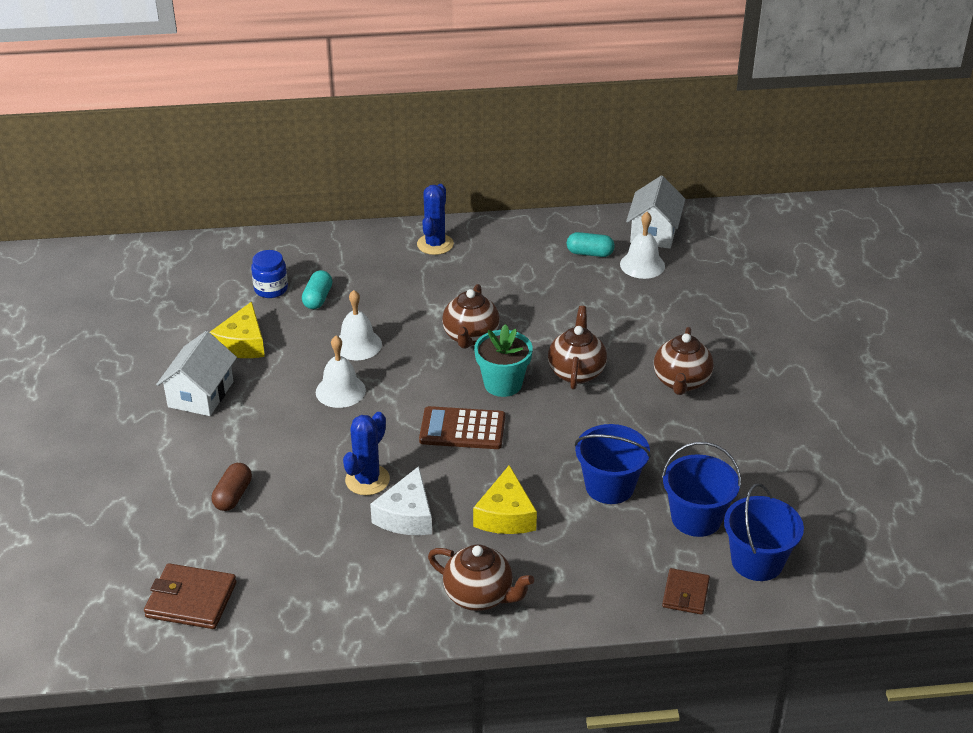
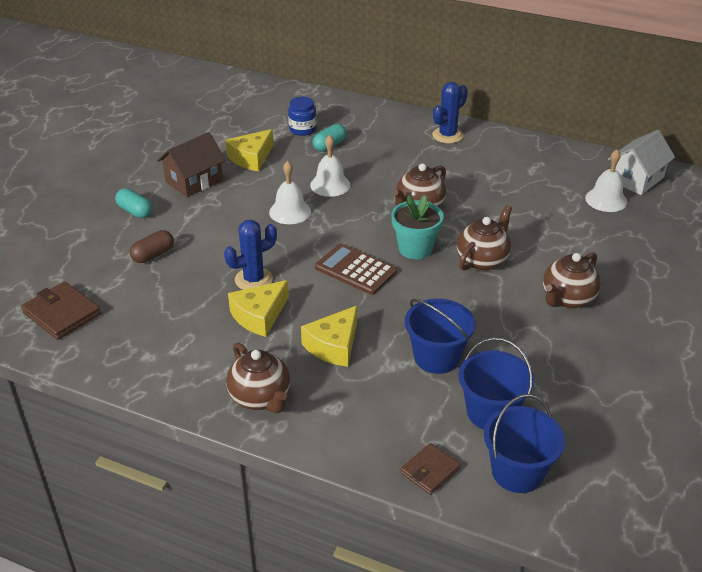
camera: 30 degrees right, 0 degrees up
white house [156,331,237,416] -> brown house [157,132,226,197]
white cheese [370,466,432,535] -> yellow cheese [228,280,289,337]
turquoise capsule [567,232,615,257] -> turquoise capsule moved to [115,188,152,218]

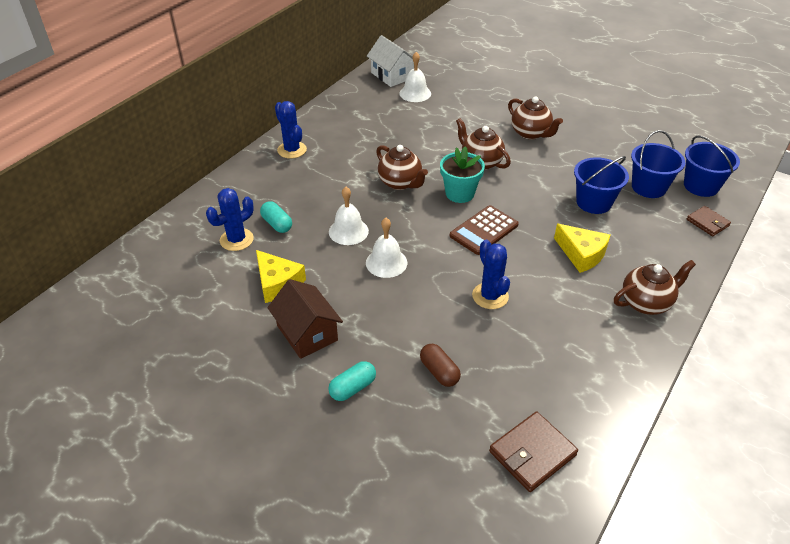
camera: 80 degrees left, 5 degrees up
yellow cheese [228,280,289,337] -> none
blue jar [288,97,316,136] -> blue cactus [206,188,254,251]

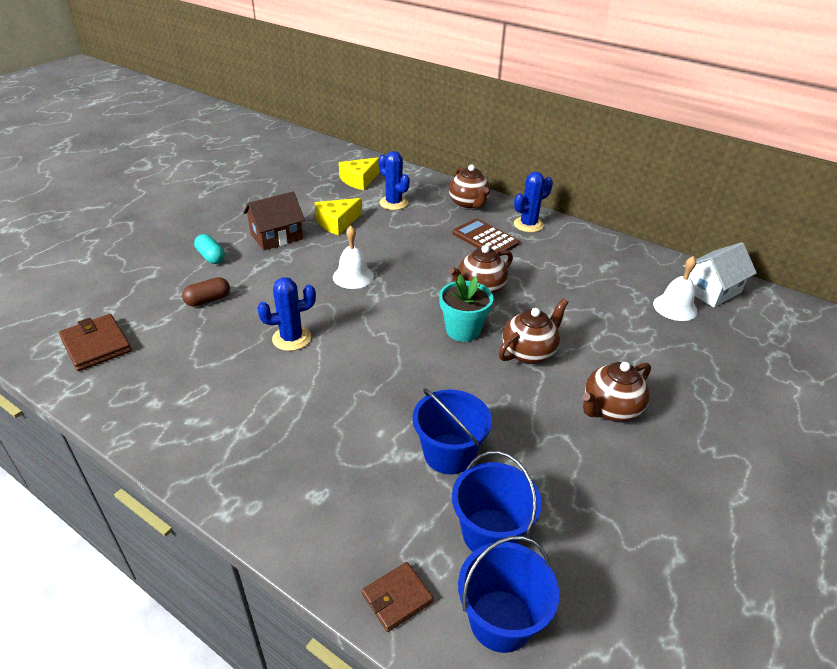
camera: 90 degrees right, 5 degrees down
turquoise capsule [260,201,292,233] -> none
white bell [329,187,369,245] -> none
brown calculator [450,205,519,255] -> brown calculator moved to [452,218,519,255]
yellow cheese [554,224,610,273] -> yellow cheese moved to [339,157,380,190]
brown teapot [614,260,696,315] -> brown teapot moved to [449,165,491,209]

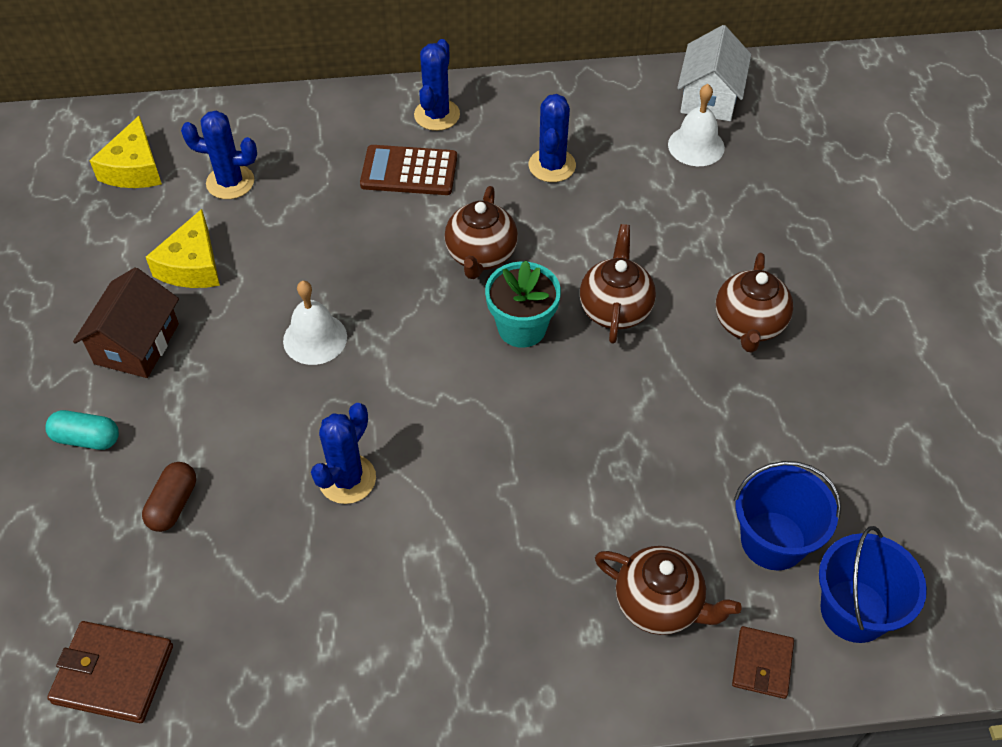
camera: 40 degrees left, 15 degrees up
blue bucket [412,388,492,474] -> none
brown teapot [449,165,491,209] -> brown teapot moved to [595,546,742,635]
none -> blue cactus [529,94,576,182]

